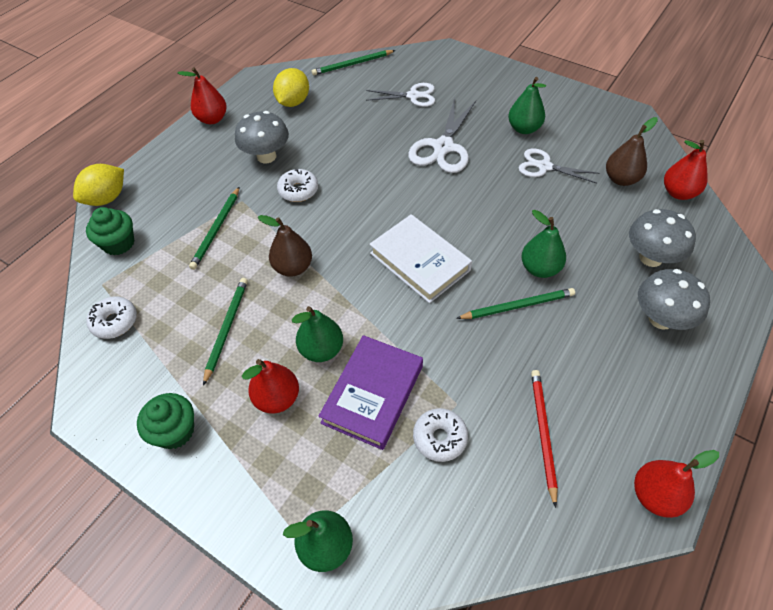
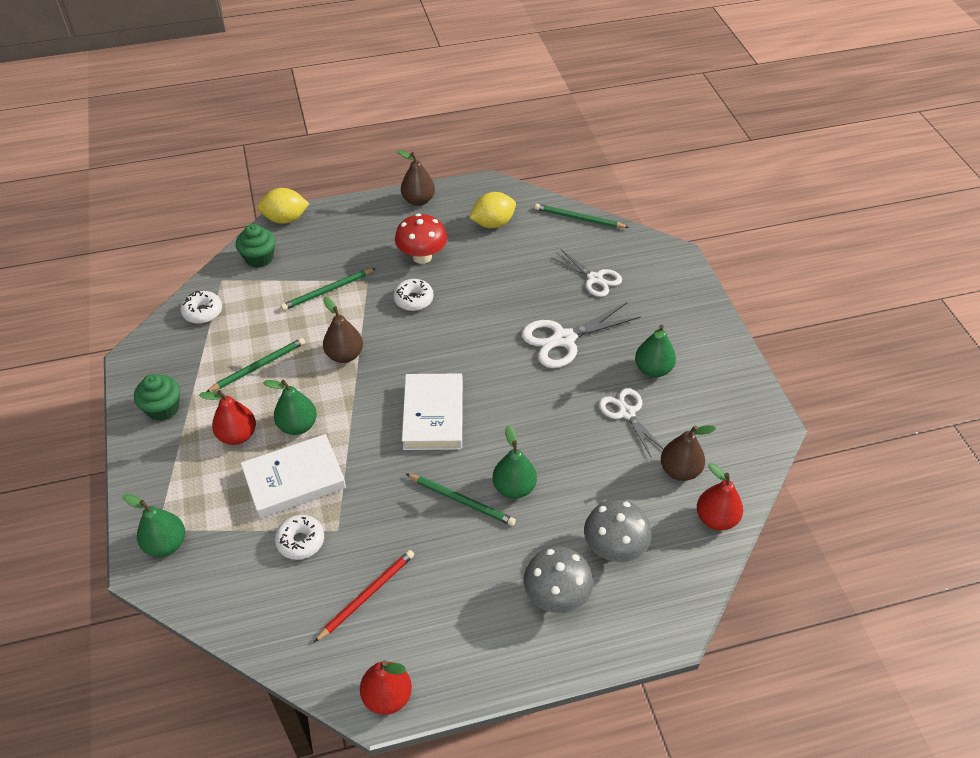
camera: 40 degrees right, 5 degrees down
red pear [178,67,227,124] -> brown pear [397,150,435,206]
grey mushroom [235,111,289,163] -> red mushroom [395,214,447,264]
purple book [319,335,423,450] -> white book [241,434,346,518]

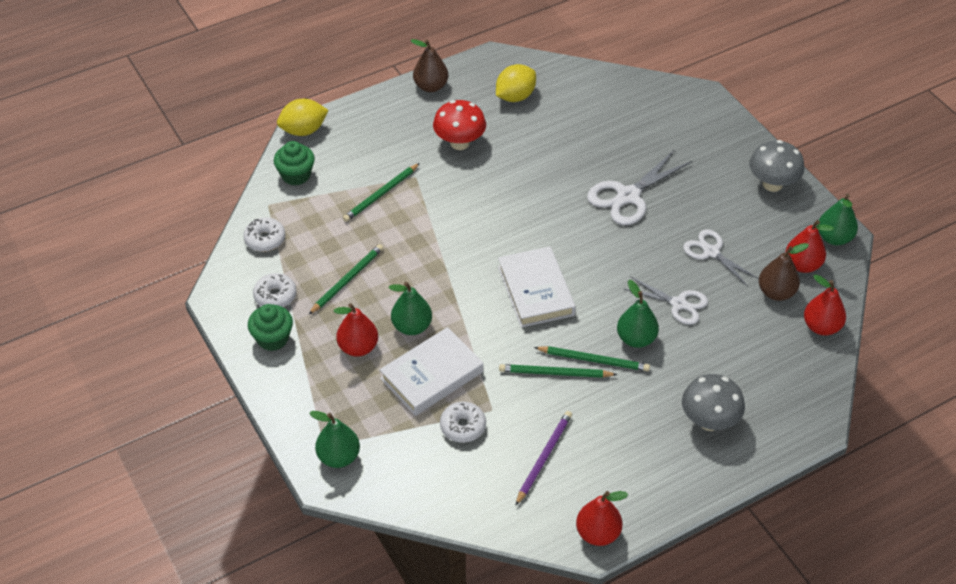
camera: 15 degrees left, 0 degrees up
red pencil [314,550,414,642] -> purple pencil [515,411,572,506]
brown pear [323,297,363,363] -> none
white donut [393,279,434,311] -> white donut moved to [253,273,296,307]
green pencil [535,204,629,228] -> green pencil moved to [499,364,617,378]
white scissors [551,250,622,297] -> white scissors moved to [623,276,708,325]
grey mushroom [584,499,652,562] -> grey mushroom moved to [749,140,805,192]
green pear [635,325,676,377] -> green pear moved to [818,194,858,245]
none -> red pear [785,220,834,273]

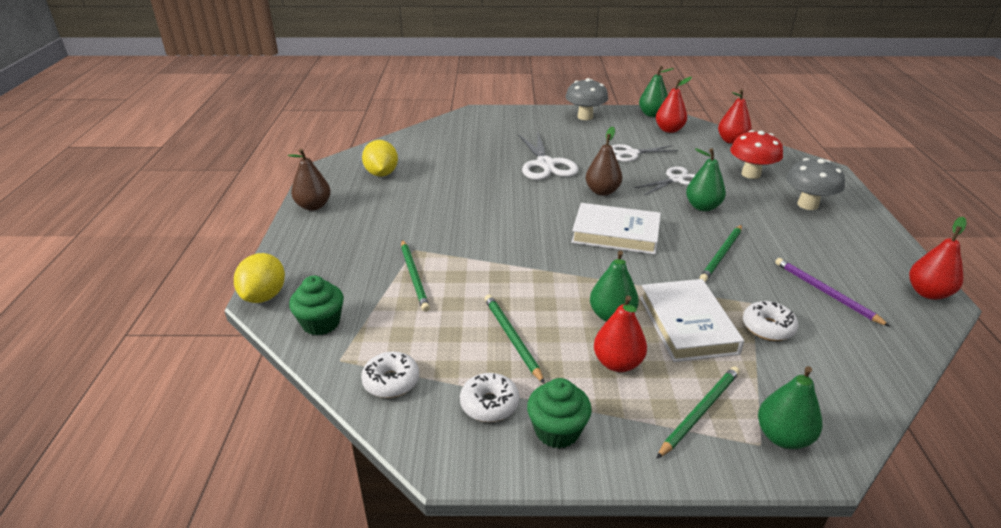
camera: 60 degrees left, 15 degrees down
red mushroom [433,100,486,150] -> red mushroom moved to [730,130,783,179]
green pencil [534,346,650,371] -> green pencil moved to [657,366,740,458]
brown pear [759,243,809,301] -> brown pear moved to [586,126,622,196]

